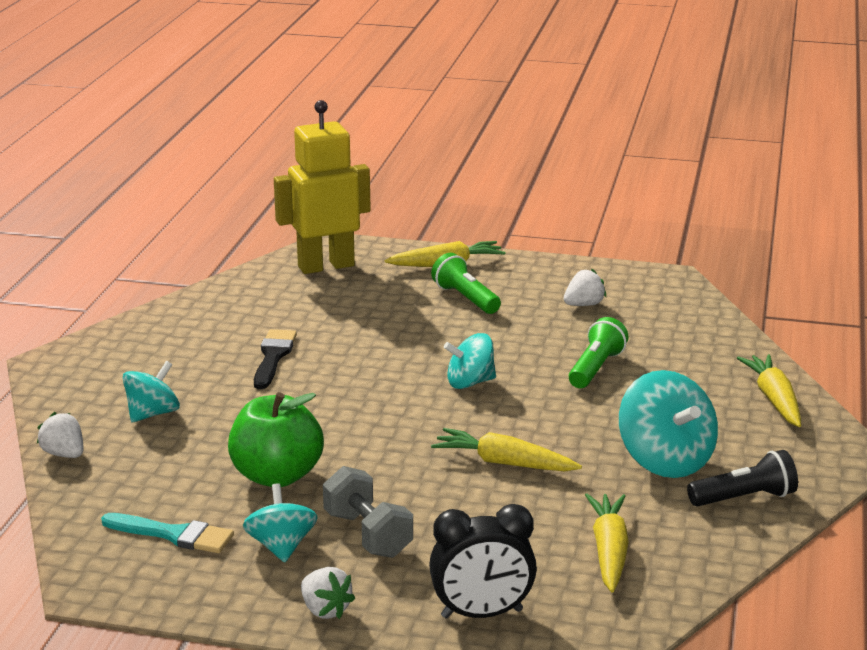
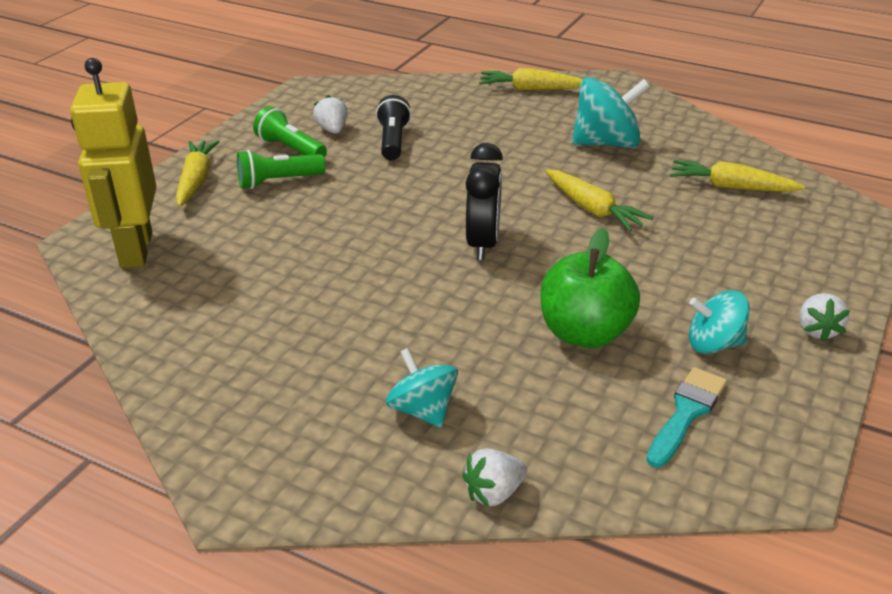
camera: 75 degrees left, 10 degrees up
black brush [254,329,297,389] -> none
white strawberry [301,567,355,619] -> white strawberry turned 120 degrees clockwise [799,293,850,342]
grey dumbbell [323,466,413,558] -> none
black clock [429,504,537,618] -> black clock moved to [466,143,503,260]
yellow carrot [431,428,582,471] -> yellow carrot turned 75 degrees counterclockwise [545,169,653,231]
turquoise spinning top [444,333,496,389] -> none
green flashlight [569,317,629,388] -> green flashlight moved to [253,106,327,158]
black flashlight [687,450,798,506] -> black flashlight moved to [376,95,411,161]

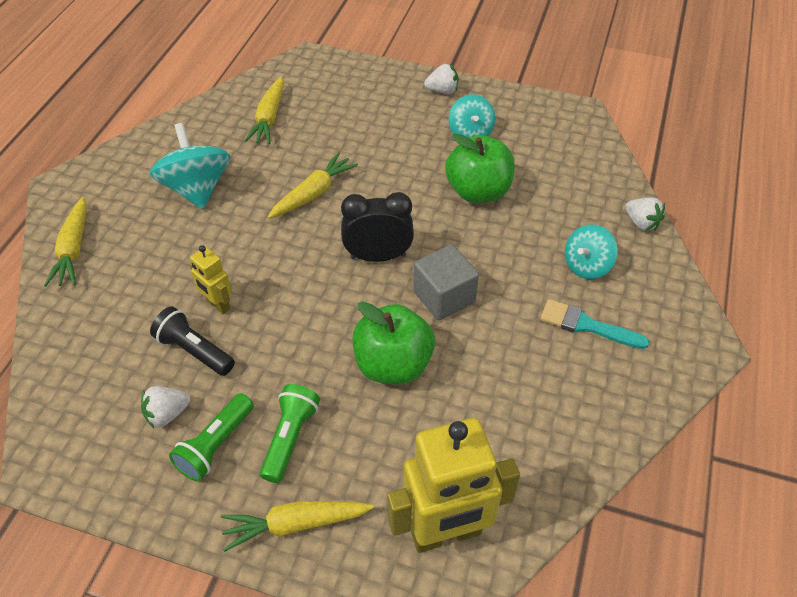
camera: 100 degrees left, 15 degrees up
green flashlight [237,150,325,189] -> green flashlight turned 135 degrees counterclockwise [260,384,320,483]
black flashlight [376,95,411,161] -> black flashlight turned 45 degrees clockwise [150,307,235,376]
turquoise brush [646,367,727,468] -> turquoise brush moved to [540,299,650,349]
none -> yellow robot [190,245,232,314]
none -> green apple [352,302,435,384]
none -> grey cube [413,244,479,320]

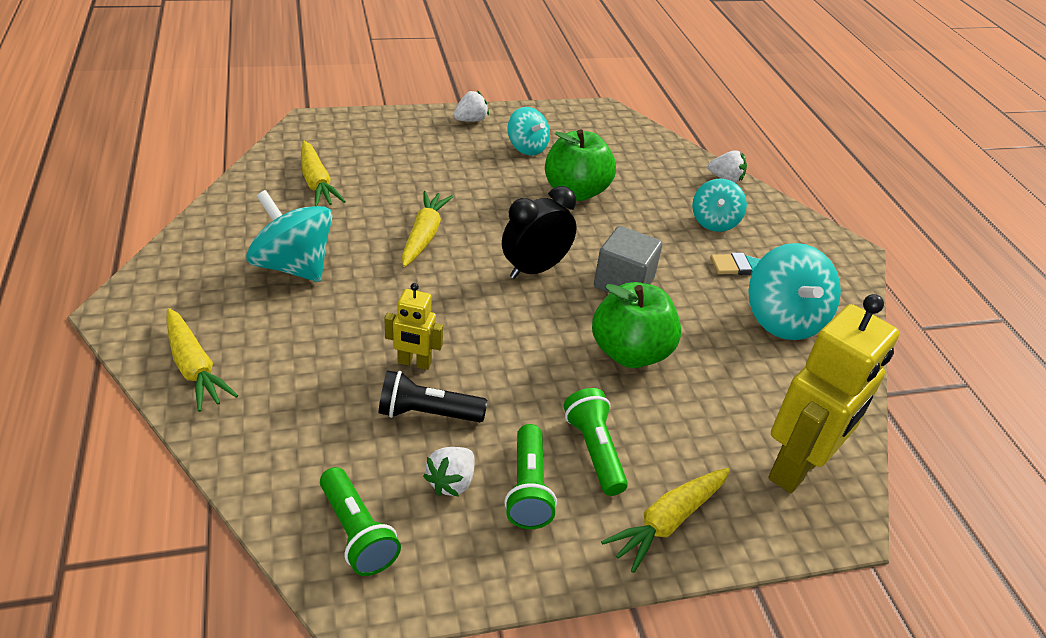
camera: 35 degrees left, 10 degrees down
none -> green flashlight [320,467,401,576]
none -> turquoise spinning top [748,243,841,340]

